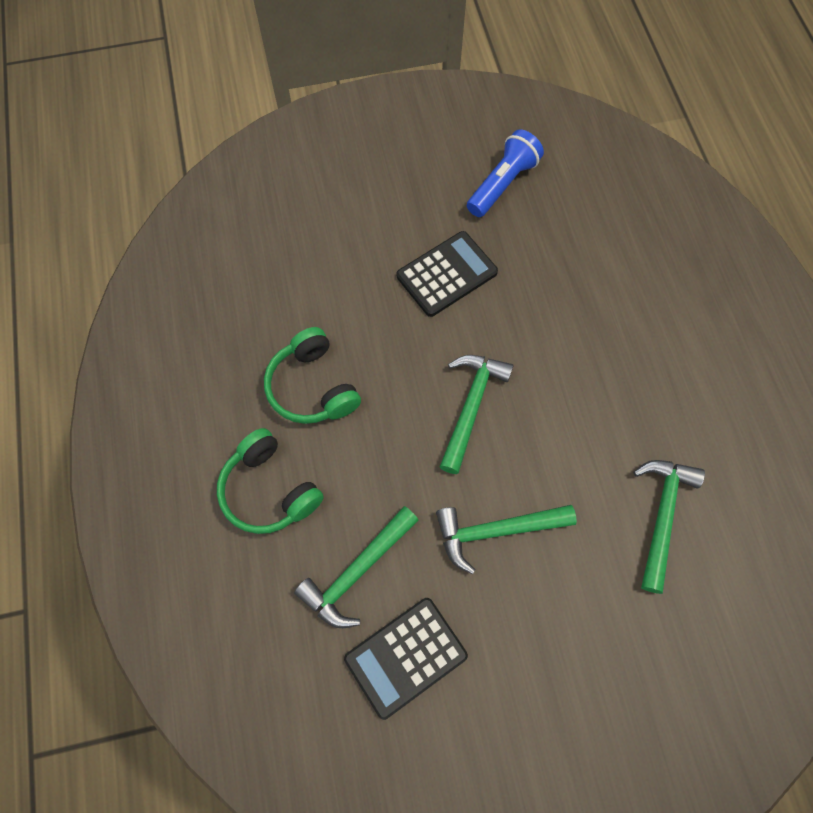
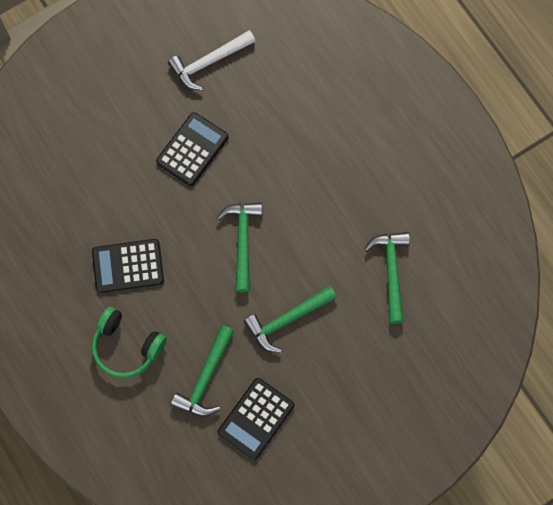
camera: 20 degrees left, 5 degrees up
green headphones [264,327,361,424] -> black calculator [92,239,164,293]
blue flashlight [467,129,544,217] -> white hammer [168,30,256,90]

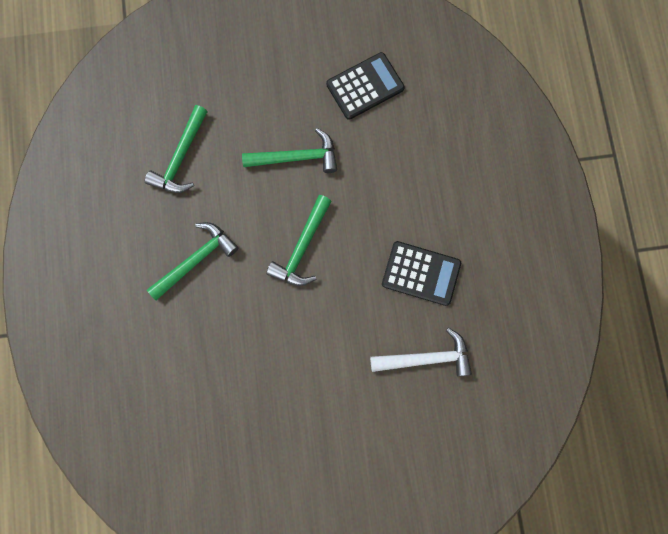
camera: 155 degrees left, 5 degrees up
green headphones [92,307,167,378] -> none
black calculator [156,112,229,186] -> none
white hammer [168,30,256,90] -> white hammer moved to [370,328,472,377]
green hammer [171,325,234,417] -> green hammer moved to [147,222,238,300]

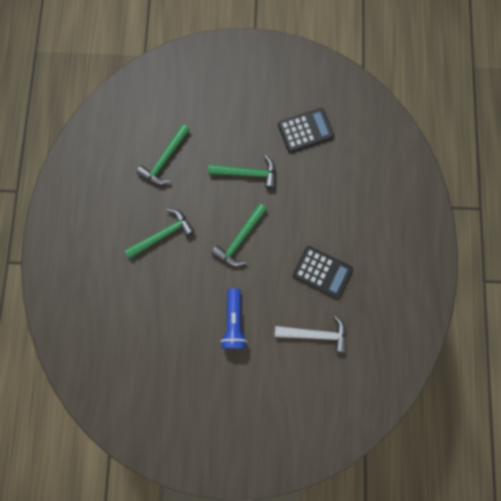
camera: 10 degrees right, 0 degrees up
none -> blue flashlight [221,288,247,349]

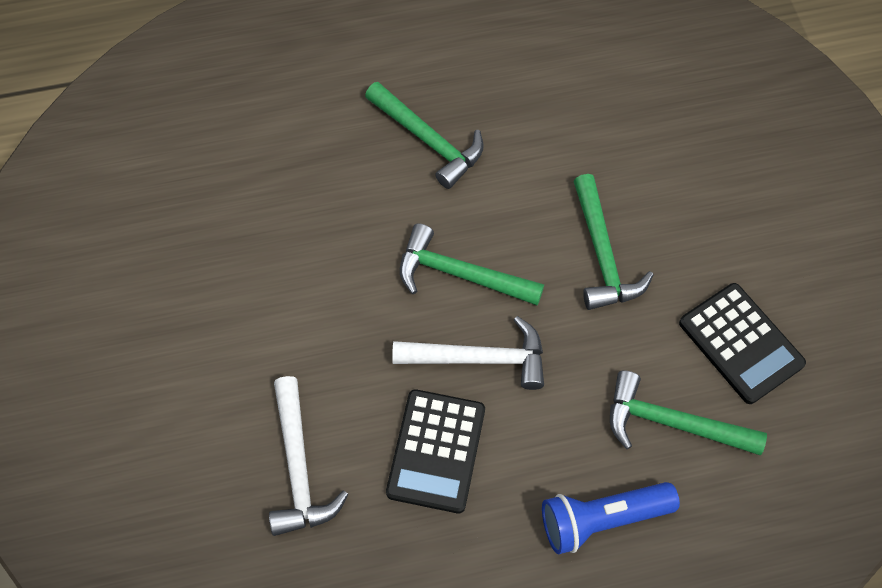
camera: 75 degrees right, 15 degrees down
green hammer [136,124,190,185] -> green hammer moved to [610,370,767,455]
blue flashlight [221,288,247,349] -> blue flashlight moved to [542,482,680,554]
none -> white hammer [392,316,544,390]

